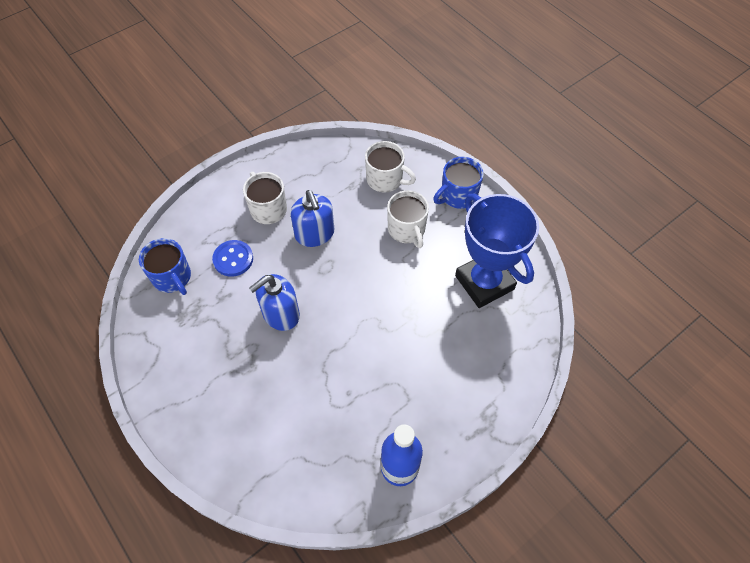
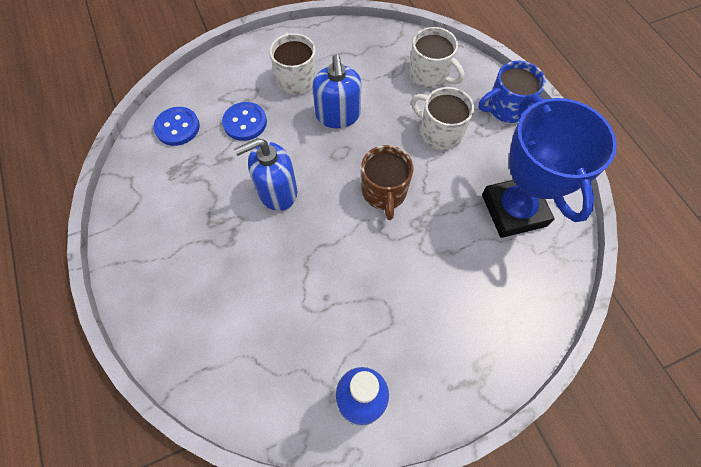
camera: 15 degrees right, 5 degrees up
blue mug [139,238,191,295] -> blue button [154,107,200,146]
white mug [387,190,429,248] -> white mug turned 135 degrees clockwise [411,87,474,150]
none -> brown mug [361,145,413,220]

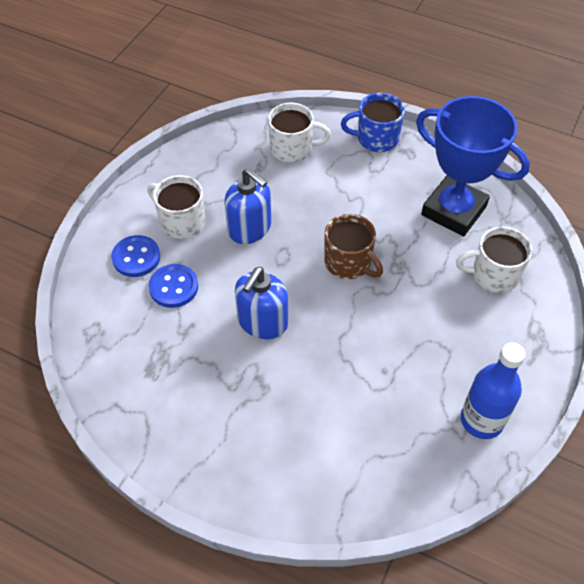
camera: 40 degrees left, 10 degrees down
blue button [154,107,200,146] -> blue button moved to [111,235,160,277]
white mug [411,87,474,150] -> white mug moved to [456,227,532,293]
blue mug [478,61,546,123] -> blue mug turned 60 degrees clockwise [341,93,405,152]

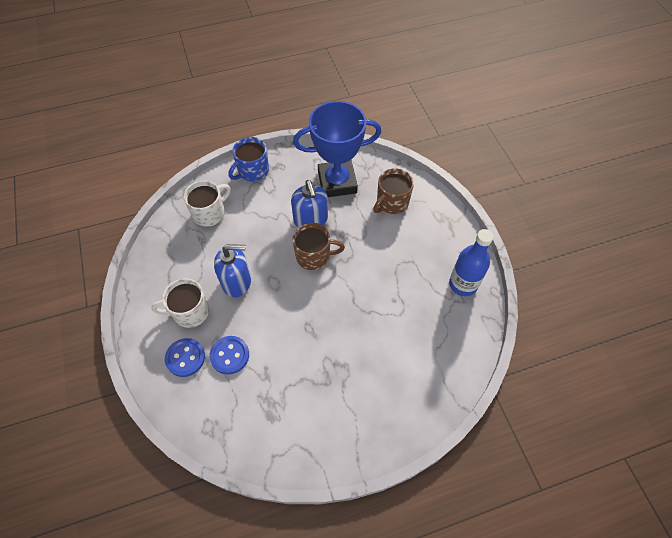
camera: 45 degrees left, 5 degrees up
blue soap dispenser [235,267,288,339] -> blue soap dispenser moved to [291,180,328,227]
white mug [456,227,532,293] -> brown mug [373,168,414,214]

